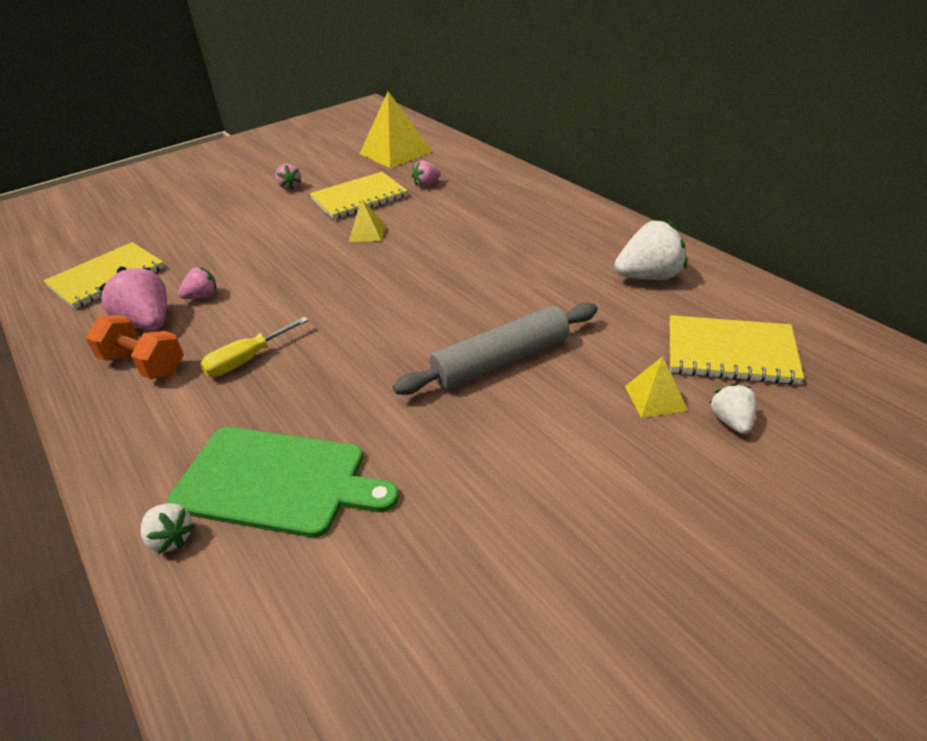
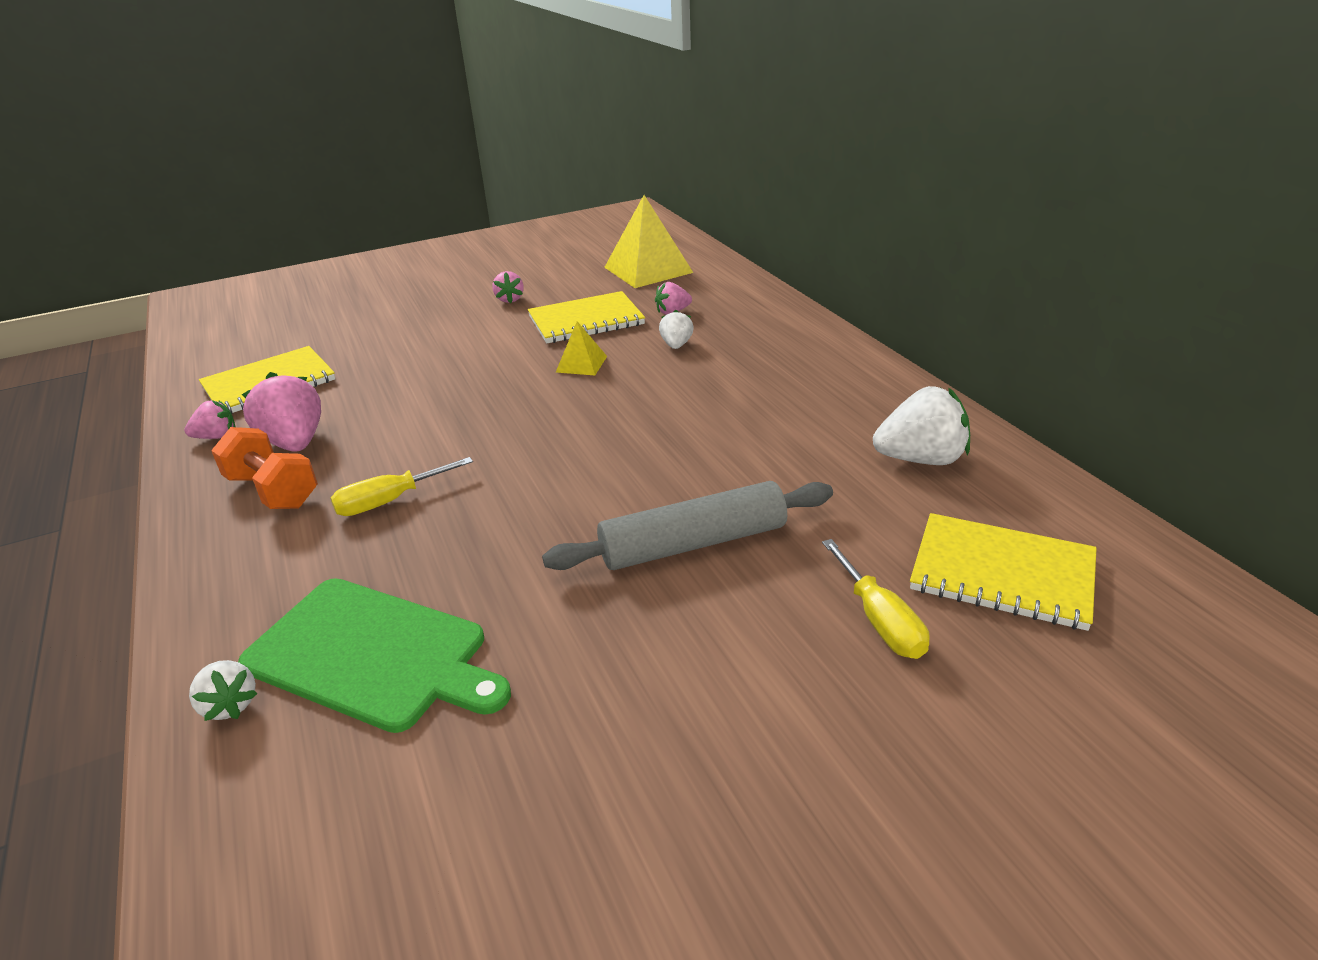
camera: 10 degrees right, 5 degrees down
pink strawberry [178,267,217,299] -> pink strawberry moved to [184,400,236,439]
yellow pyramid [625,356,688,418] -> yellow screwdriver [822,539,930,659]
white strawberry [710,383,756,434] -> white strawberry moved to [659,310,694,349]

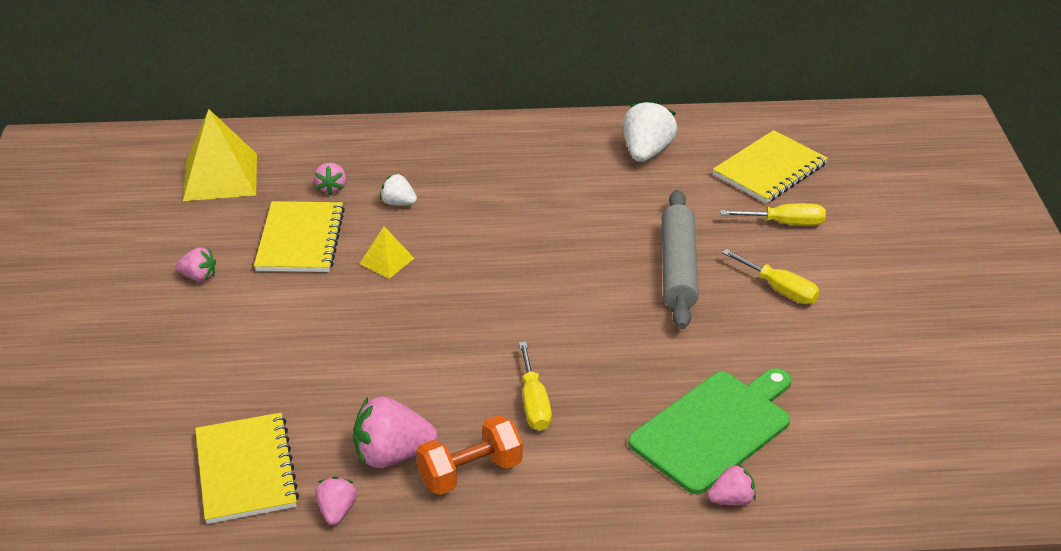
camera: 70 degrees left, 5 degrees up
white strawberry [189,660,258,721] -> pink strawberry [708,464,756,506]
none -> yellow screwdriver [722,249,820,304]

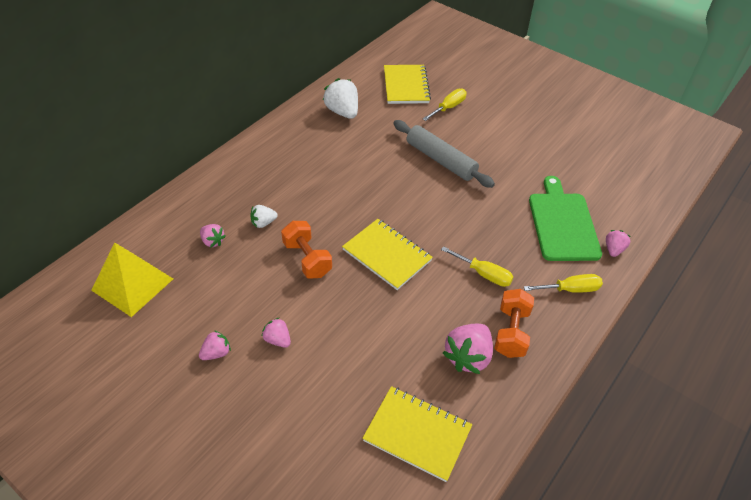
camera: 50 degrees left, 10 degrees up
yellow notebook [254,201,345,272] -> yellow notebook moved to [342,219,433,290]
pink strawberry [315,477,357,525] -> pink strawberry moved to [262,317,291,348]
yellow pyramid [360,226,414,279] -> orange dumbbell [281,221,332,279]
yellow screwdriver [722,249,820,304] -> yellow screwdriver moved to [524,274,603,293]

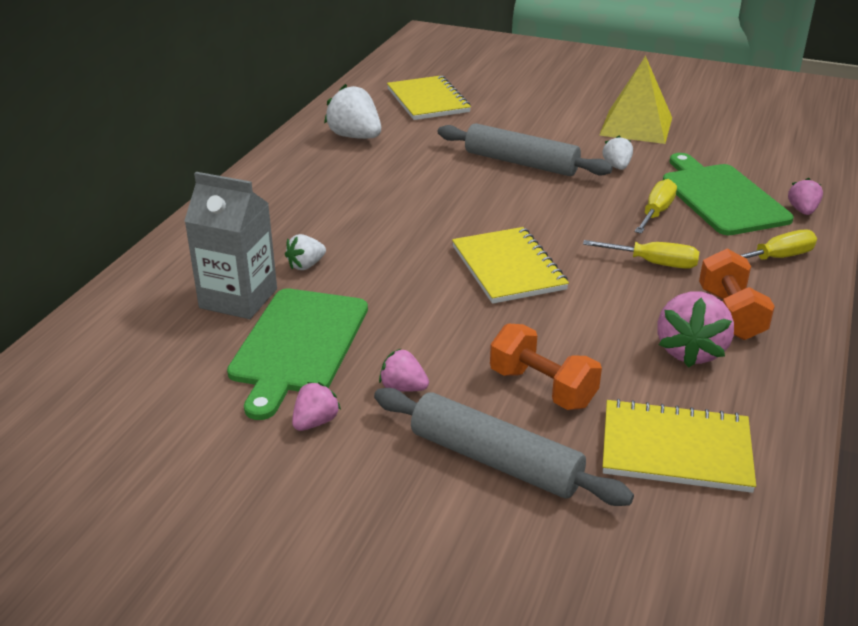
camera: 15 degrees left, 15 degrees down
yellow pyramid [91,243,173,317] -> yellow pyramid moved to [599,56,672,144]
pink strawberry [200,224,226,248] -> grey carton [184,172,277,319]
orange dumbbell [281,221,332,279] -> orange dumbbell moved to [490,323,602,410]
yellow notebook [342,219,433,290] -> yellow notebook turned 45 degrees clockwise [452,227,569,304]
yellow screwdriver [423,88,467,121] -> yellow screwdriver moved to [635,179,677,234]
none -> green cutting board [227,289,368,420]
none -> grey rolling pin [374,388,634,506]
none -> white strawberry [603,136,633,170]

